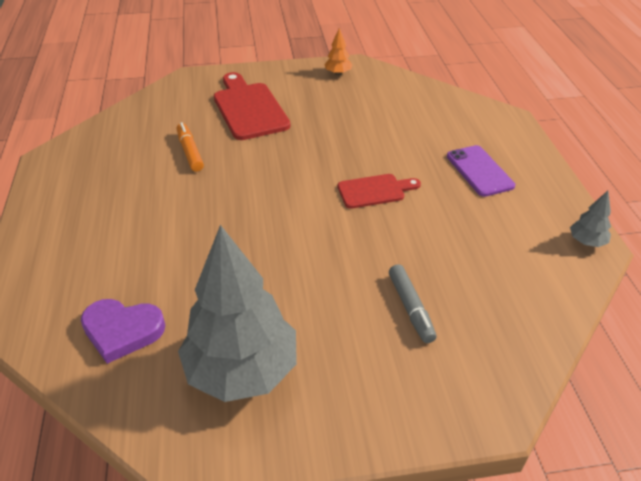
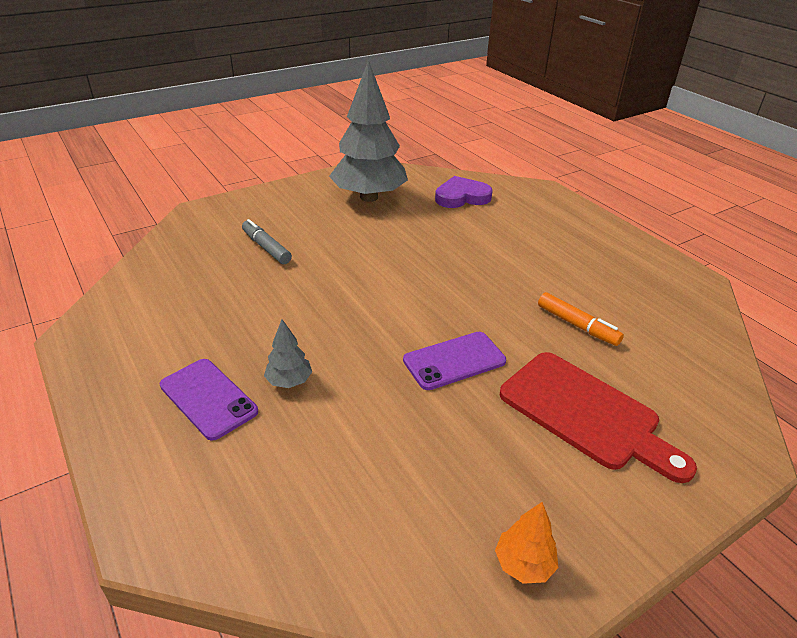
camera: 155 degrees right, 5 degrees down
red cutting board [337,174,421,209] -> none
grey tree [570,191,611,247] -> grey tree moved to [264,319,312,388]
none -> purple phone [403,332,506,390]

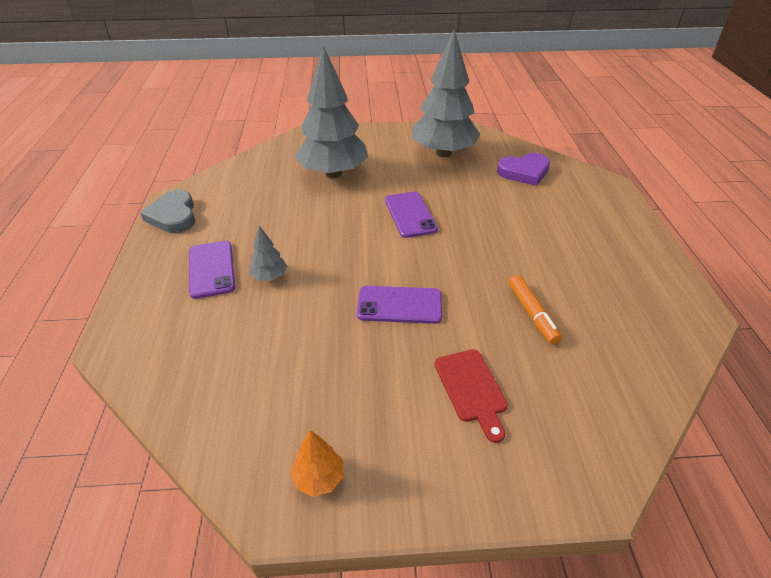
camera: 30 degrees right, 5 degrees up
grey marker [242,219,292,264] -> grey tree [295,45,368,178]
purple heart [435,176,493,208] -> purple heart turned 150 degrees clockwise [497,153,550,186]
red cutting board [500,352,697,483] -> red cutting board [435,349,508,443], size x0.60
none -> grey heart [140,190,195,233]
none -> purple phone [385,192,438,238]

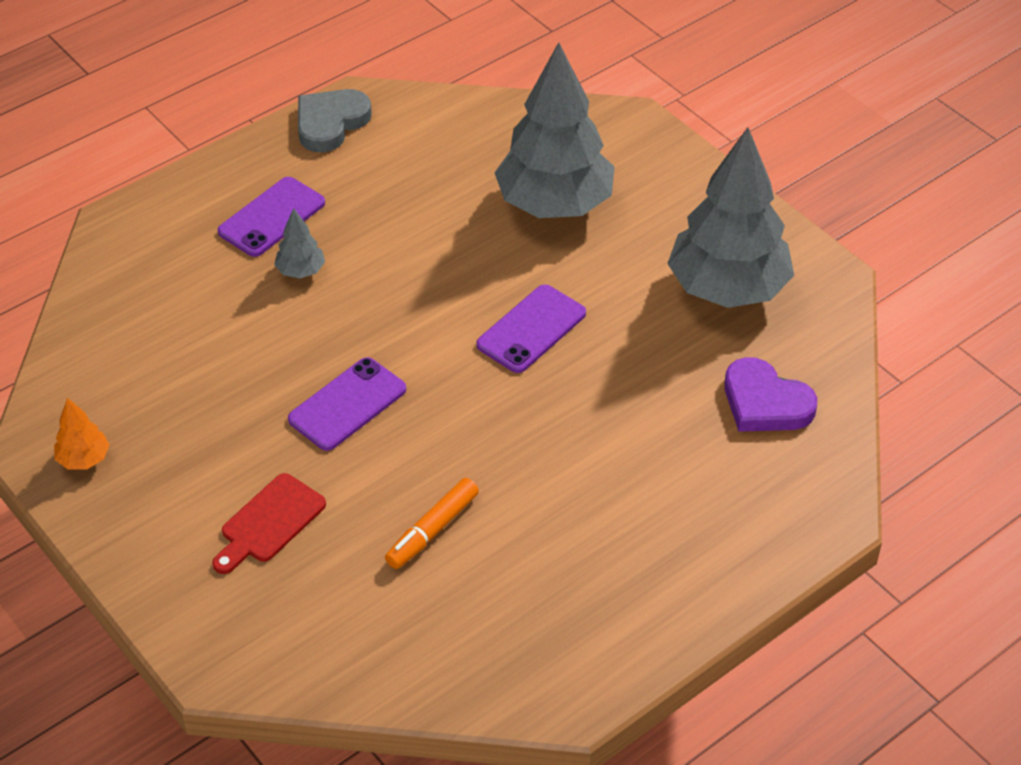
camera: 55 degrees right, 5 degrees up
purple phone [357,286,442,324] -> purple phone turned 75 degrees clockwise [288,357,406,451]

